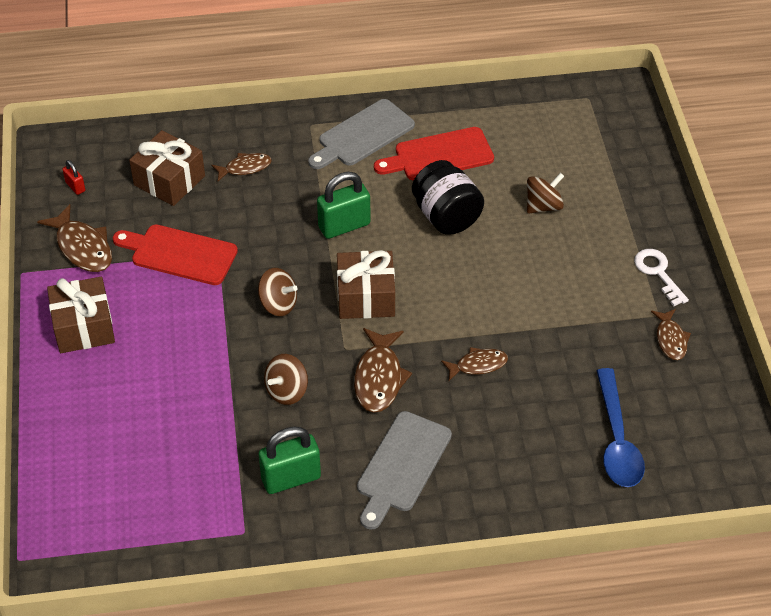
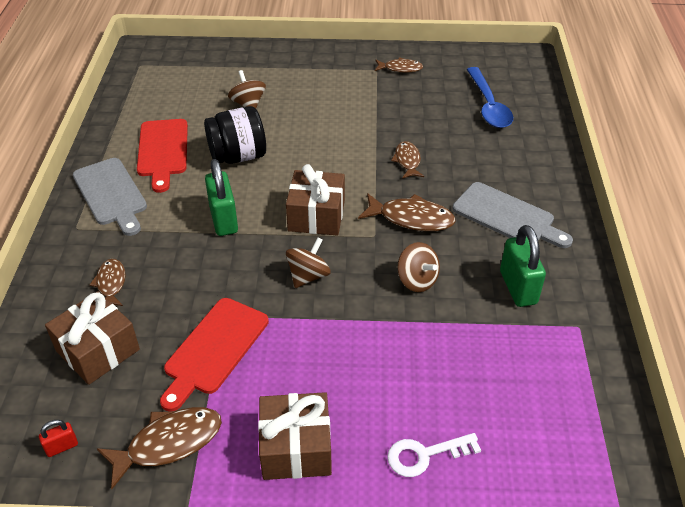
camera: 80 degrees left, 5 degrees down
blue spoon [597,368,645,487] -> blue spoon turned 75 degrees clockwise [467,67,513,128]
white key [634,249,689,306] -> white key moved to [387,433,481,477]

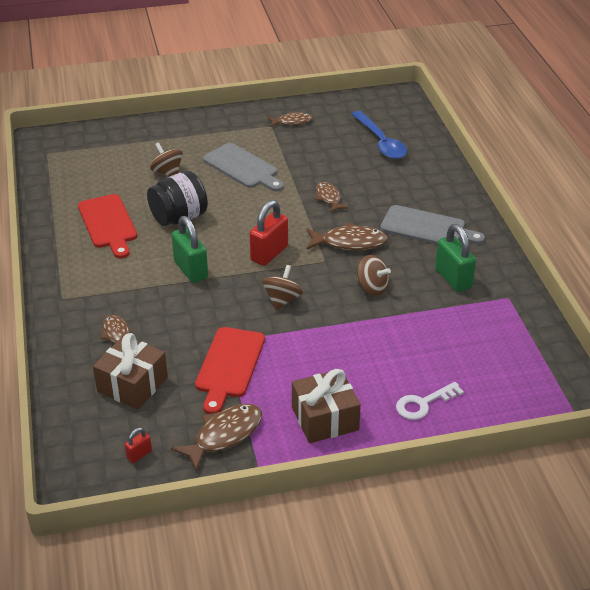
camera: 15 degrees left, 5 degrees down
grey cutting board [73,158,147,236] -> grey cutting board moved to [203,143,284,192]
brown gift [286,164,345,236] -> red padlock [250,200,288,266]

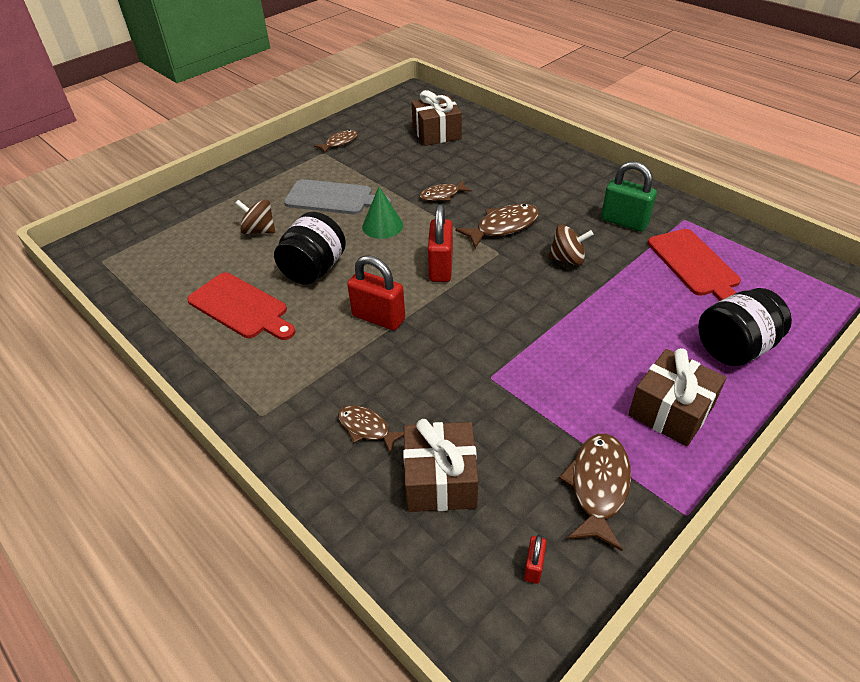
camera: 30 degrees left, 5 degrees up
green padlock [172,216,208,283] -> red padlock [347,255,405,330]
red cutting board [195,327,265,414] -> red cutting board moved to [648,229,741,301]
brown spinning top [262,265,303,310] -> none
brown fish [315,182,348,213] -> brown fish turned 60 degrees counterclockwise [419,181,472,201]
blue spoon [352,111,407,159] -> brown gift [411,90,462,146]
grey cutting board [380,205,485,245] -> none
white key [396,382,464,420] -> black jar [698,288,792,366]
none -> green cone [362,187,403,239]

